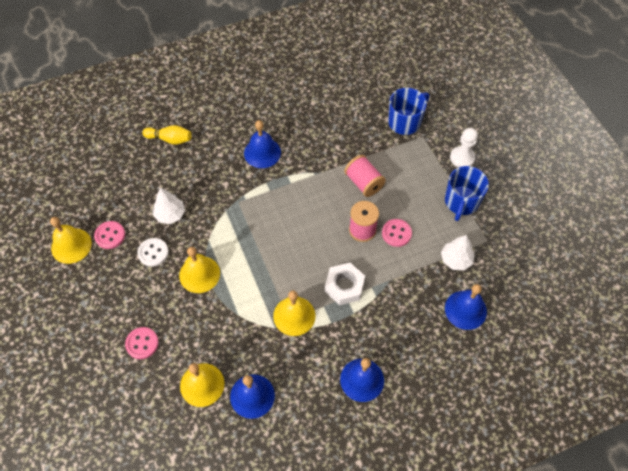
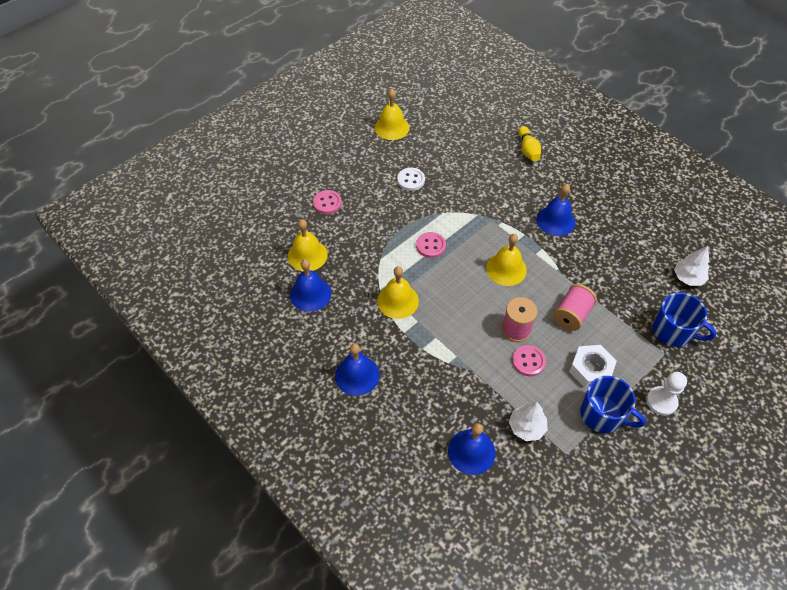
camera: 70 degrees right, 5 degrees down
pink button [94,221,125,249] -> pink button moved to [416,232,446,258]
white tree [153,188,185,224] -> white tree moved to [674,246,710,286]
yellow bell [179,247,220,293] -> yellow bell moved to [486,234,527,286]
white nut [325,263,365,305] -> white nut moved to [569,345,617,388]
blue mug [445,166,489,221] -> blue mug turned 150 degrees counterclockwise [580,376,646,433]

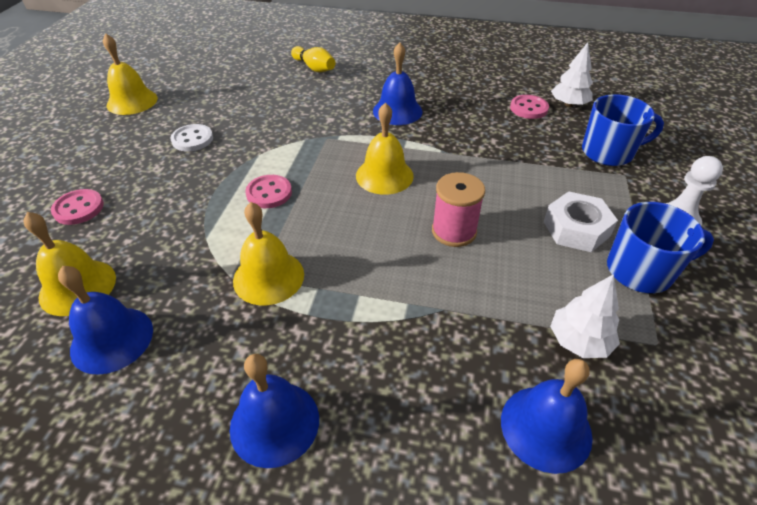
camera: 35 degrees left, 10 degrees down
pink button [512,345,546,376] -> pink button moved to [510,95,549,119]
pink spool [553,284,597,331] -> none

